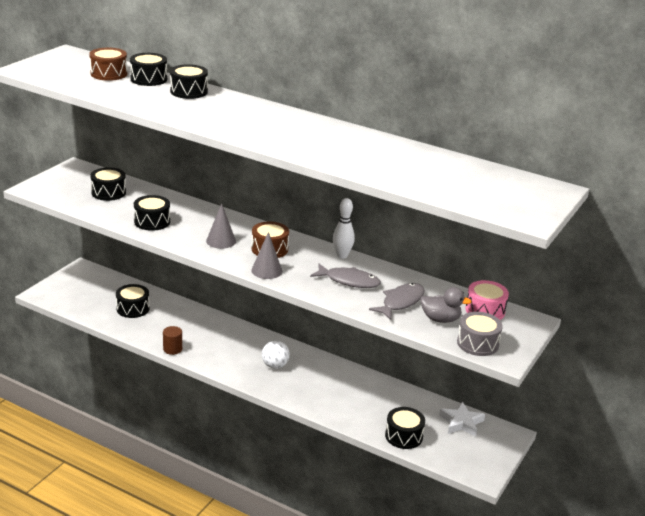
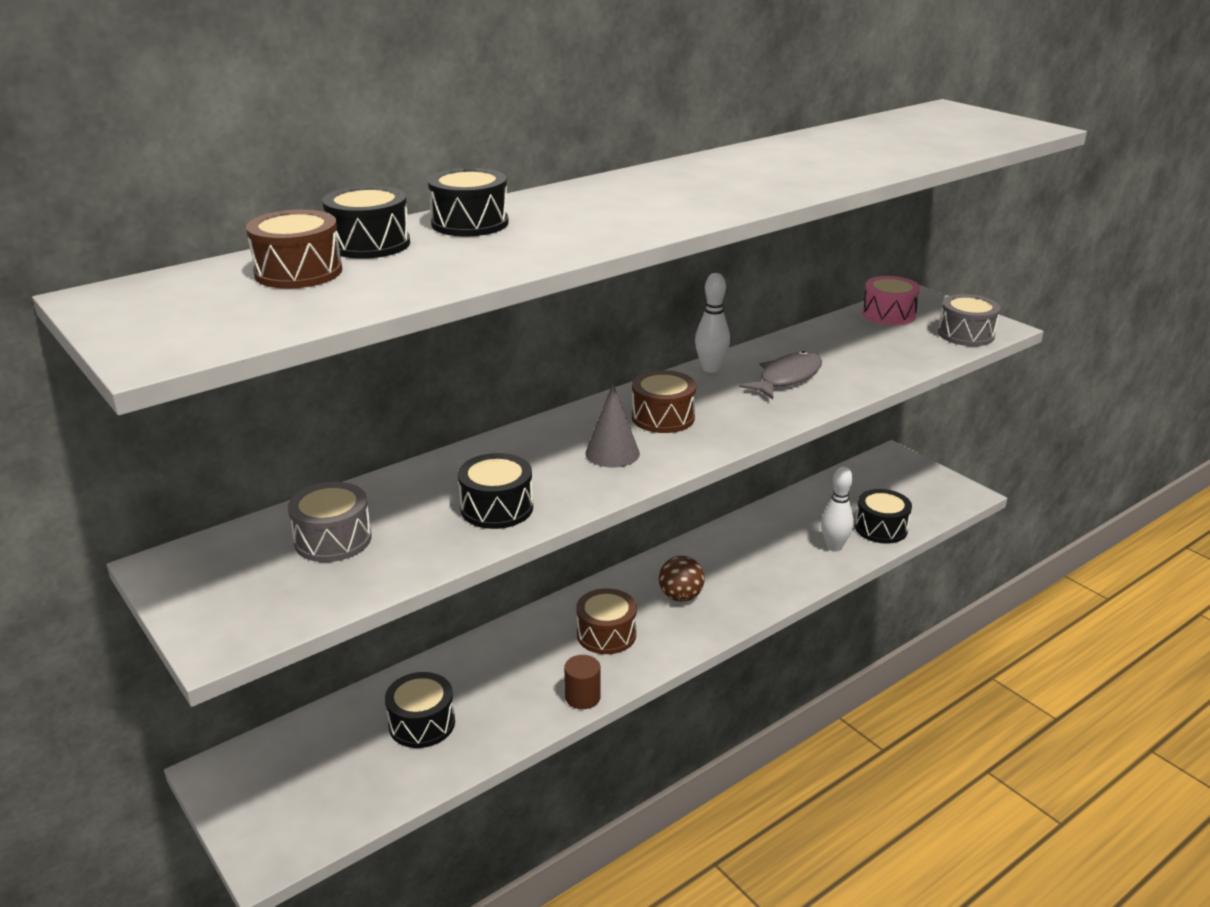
camera: 65 degrees left, 0 degrees up
black drum [90,167,126,201] -> grey drum [288,482,372,562]
grey cone [251,232,282,279] -> none
white ball [262,341,290,369] -> brown ball [659,556,704,602]
grey fish [369,283,425,320] -> none
grey duck [420,287,472,323] -> none
white star [439,402,485,437] -> none
none -> brown drum [576,588,637,654]
none -> white bowling pin [821,467,854,551]

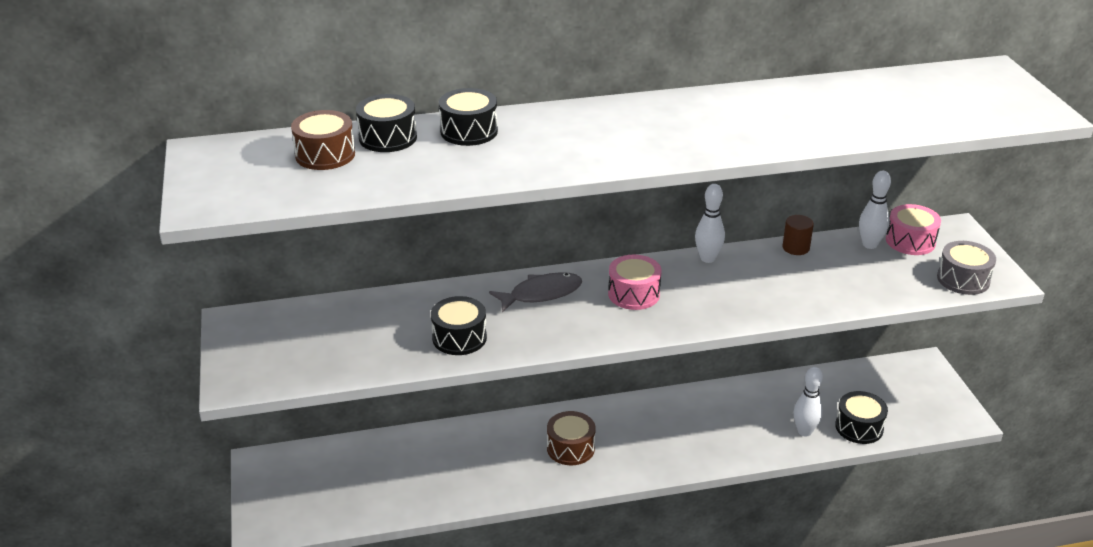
camera: 25 degrees right, 5 degrees up
grey drum [288,482,372,562] -> none
black drum [385,672,455,748] -> none
brown cylinder [564,655,601,709] -> brown cylinder moved to [782,215,814,255]
grey cone [585,383,640,468] -> none
brown drum [632,370,696,433] -> pink drum [608,255,662,310]
brown ball [659,556,704,602] -> none
grey fish [739,351,822,399] -> grey fish moved to [489,272,582,312]
none -> white bowling pin [859,171,891,249]

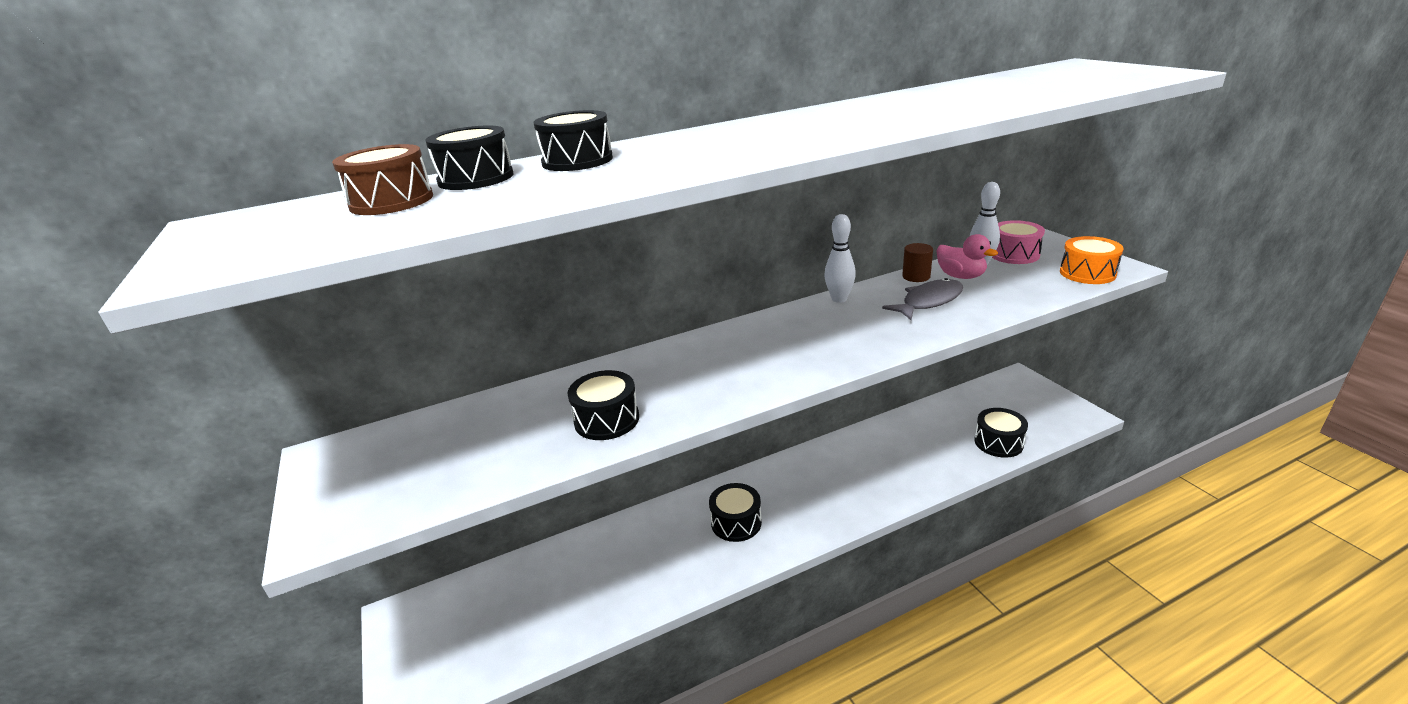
camera: 10 degrees left, 5 degrees down
grey fish [489,272,582,312] -> grey fish moved to [882,278,963,320]
brown drum [547,411,595,465] -> black drum [709,483,762,542]
pink drum [608,255,662,310] -> none
white bowling pin [794,367,823,436] -> none
grey drum [937,241,996,295] -> orange drum [1060,236,1124,284]
none -> pink duck [936,234,998,279]

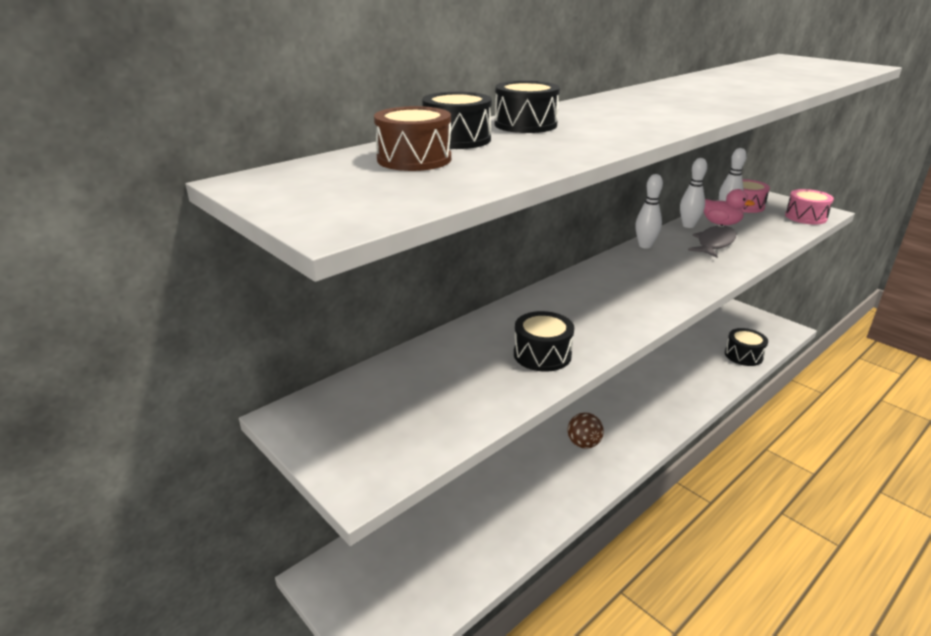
camera: 20 degrees left, 0 degrees up
black drum [709,483,762,542] -> brown ball [568,413,604,449]
brown cylinder [902,243,933,282] -> white bowling pin [680,158,707,228]
orange drum [1060,236,1124,284] -> pink drum [785,189,834,225]

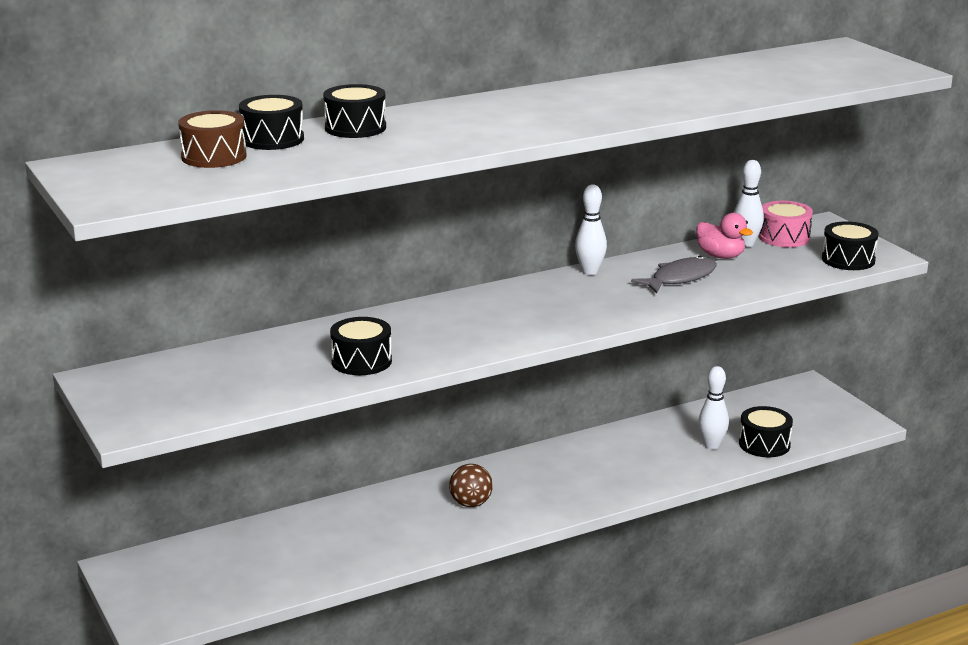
camera: 15 degrees right, 5 degrees down
white bowling pin [680,158,707,228] -> white bowling pin moved to [698,366,729,449]
pink drum [785,189,834,225] -> black drum [822,221,878,270]

